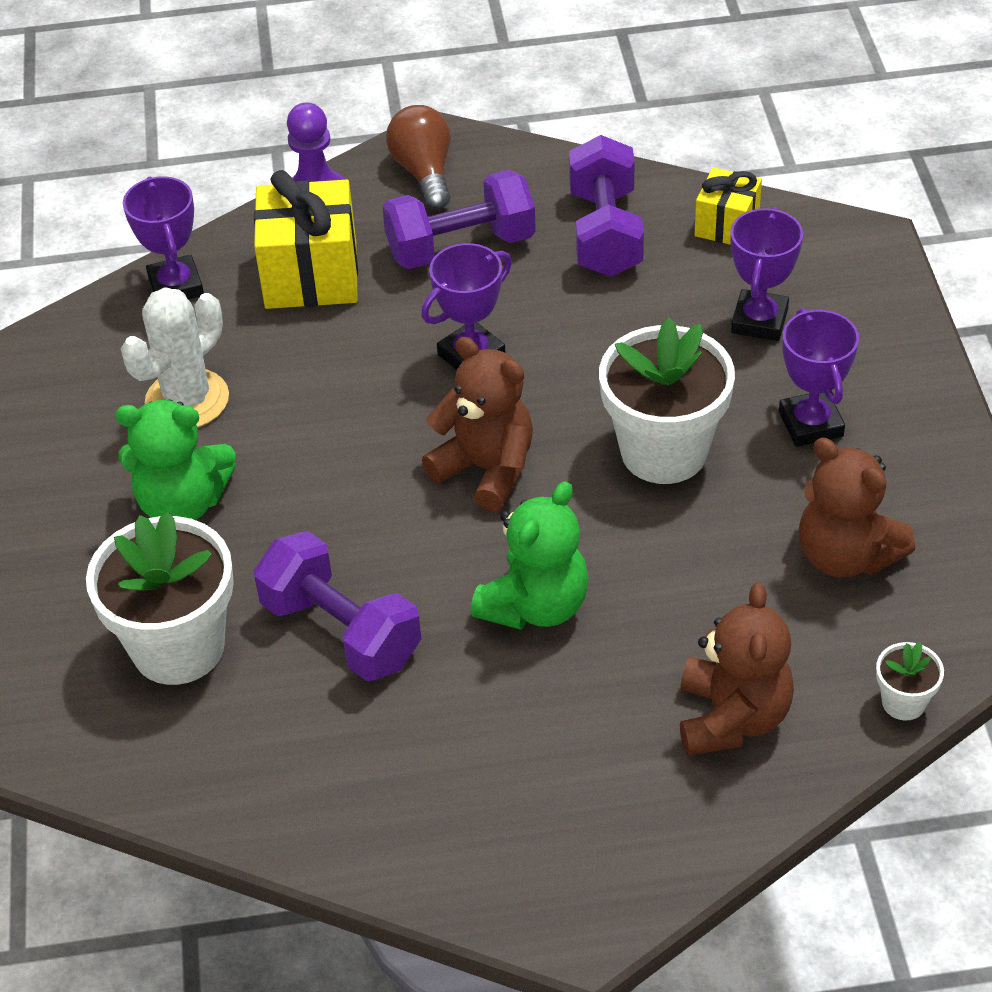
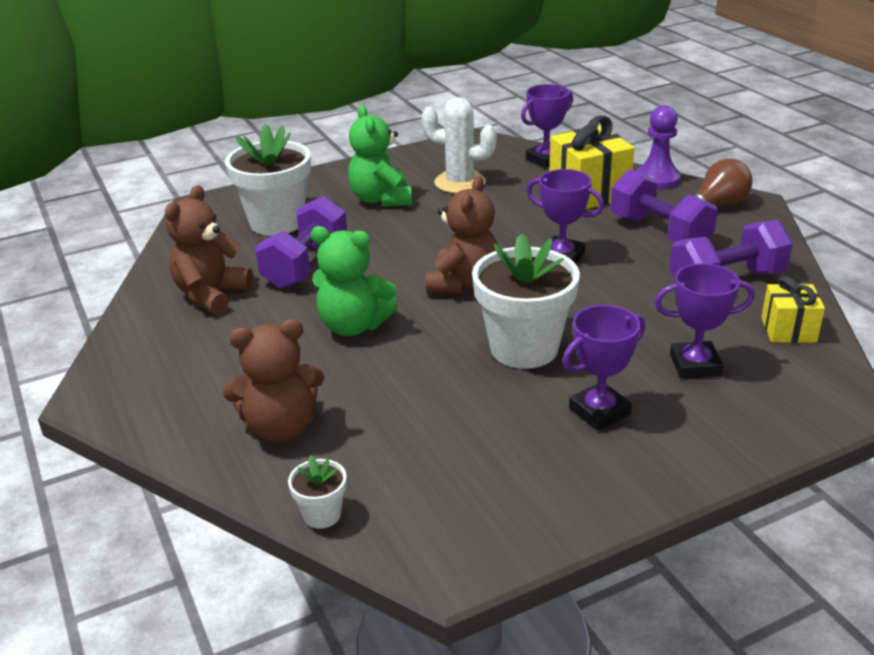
camera: 70 degrees right, 15 degrees down
brown teddy bear [799,438,915,577] -> brown teddy bear moved to [165,185,253,315]

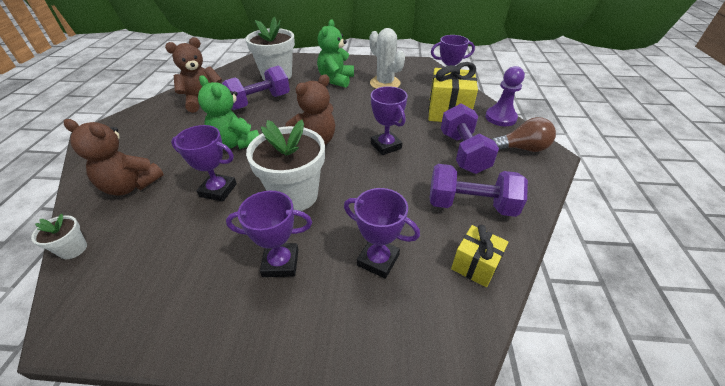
camera: 30 degrees right, 10 degrees up
none -> purple trophy [171,125,237,202]

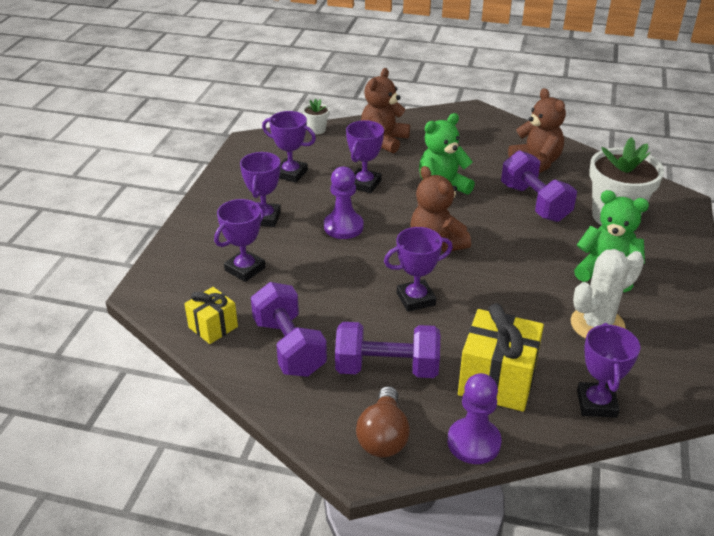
camera: 100 degrees right, 5 degrees down
white flower pot [246,120,325,211] -> purple pawn [324,167,364,239]
purple dumbbell [430,164,528,217] -> purple dumbbell turned 45 degrees counterclockwise [251,282,327,377]
none -> purple trophy [262,111,316,183]

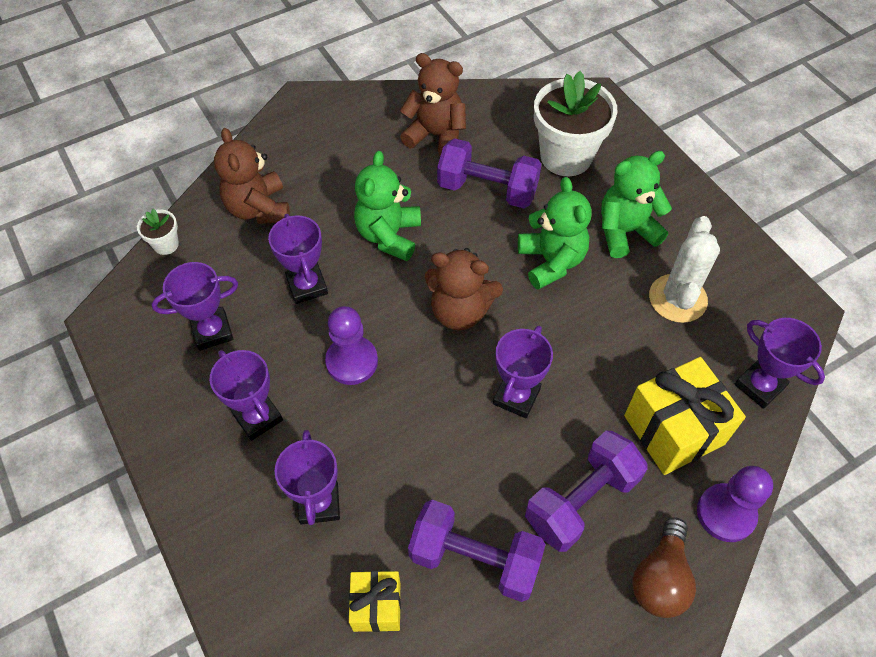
camera: 45 degrees left, 20 degrees up
brown light bulb [356,386,410,457] -> brown light bulb turned 60 degrees clockwise [632,517,696,618]
none -> green teddy bear [518,177,592,290]

